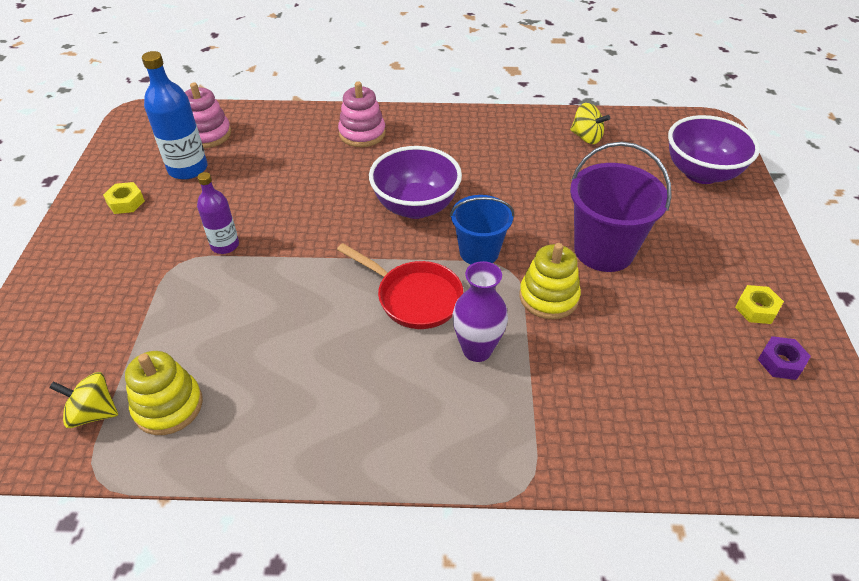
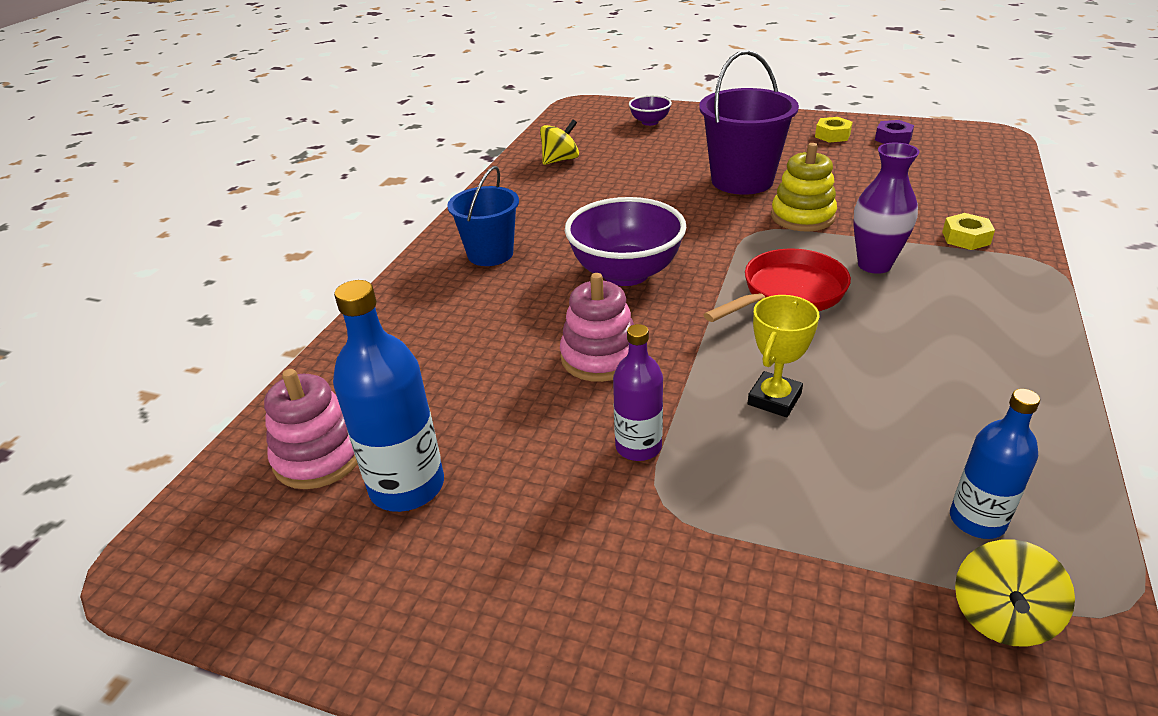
camera: 70 degrees left, 10 degrees down
yellow nut [103,182,145,214] -> yellow nut moved to [942,213,995,250]
yellow stacking toy [125,351,203,435] -> blue bottle [950,389,1040,539]
pink stacking toy [338,82,386,147] -> pink stacking toy moved to [560,273,634,382]
blue bucket [450,195,514,265] -> blue bucket moved to [447,166,519,266]
purple bowl [668,115,760,184] -> purple bowl [629,95,672,126], size x0.51
none -> yellow trophy [748,295,819,417]

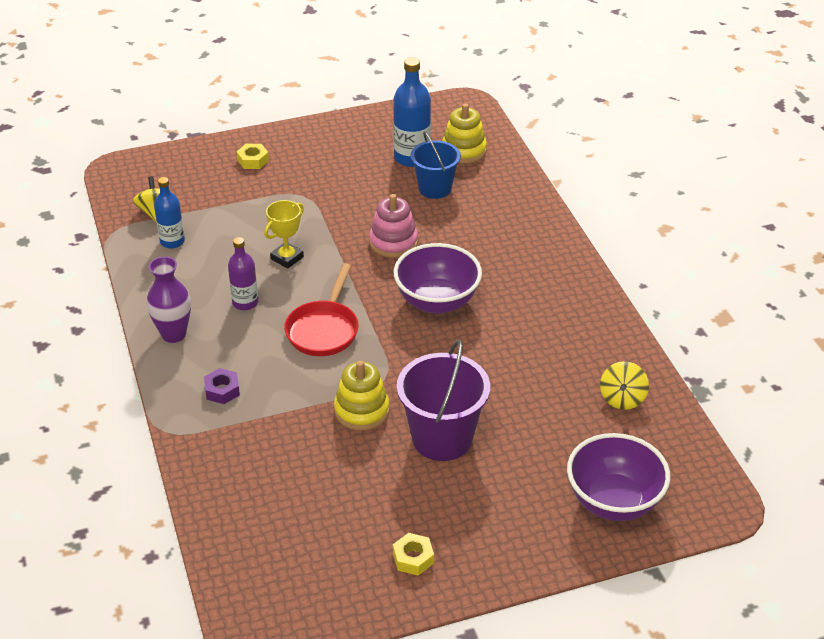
camera: 140 degrees right, 5 degrees up
pink stacking toy [264,369,358,489] -> yellow stacking toy [442,103,487,164]
blue bucket [447,166,519,266] -> blue bucket moved to [411,132,461,199]
purple bottle [613,324,663,461] -> purple bottle moved to [228,237,258,310]
purple bowl [629,95,672,126] -> purple bowl [567,433,670,521], size x1.97
yellow trophy [748,295,819,417] -> yellow trophy turned 45 degrees clockwise [264,200,304,269]
purple vase [853,143,920,274] -> purple vase moved to [147,256,191,343]
purple nut [875,120,914,144] -> purple nut moved to [204,368,240,404]
yellow nut [942,213,995,250] -> yellow nut moved to [237,144,269,169]

